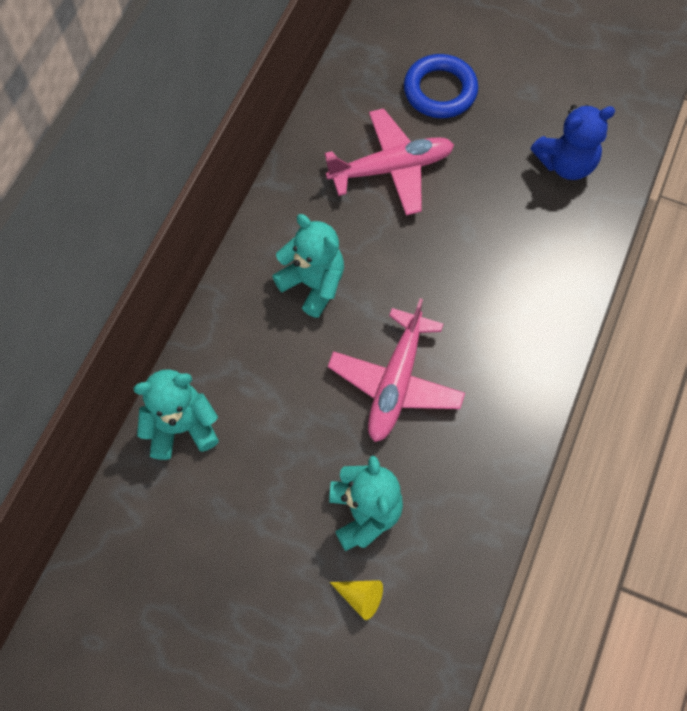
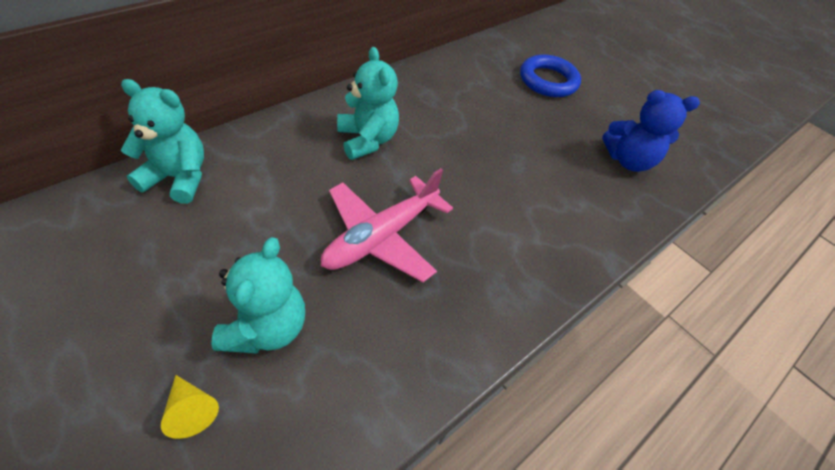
camera: 20 degrees right, 15 degrees down
pink plane [325,108,454,216] -> none

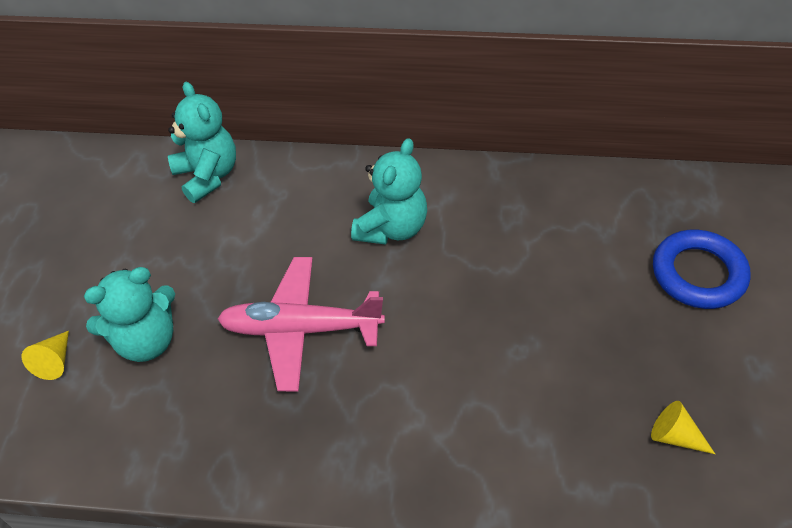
camera: 55 degrees right, 0 degrees up
blue teddy bear [602,90,700,172] -> yellow cone [651,401,715,454]

